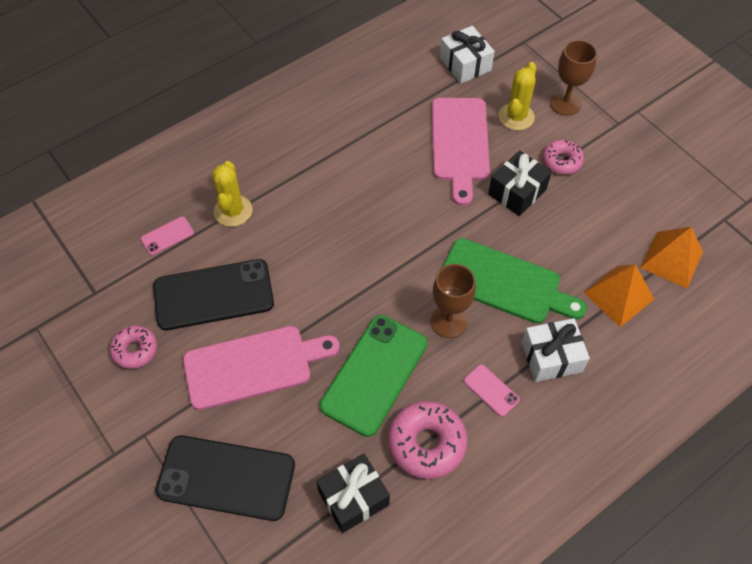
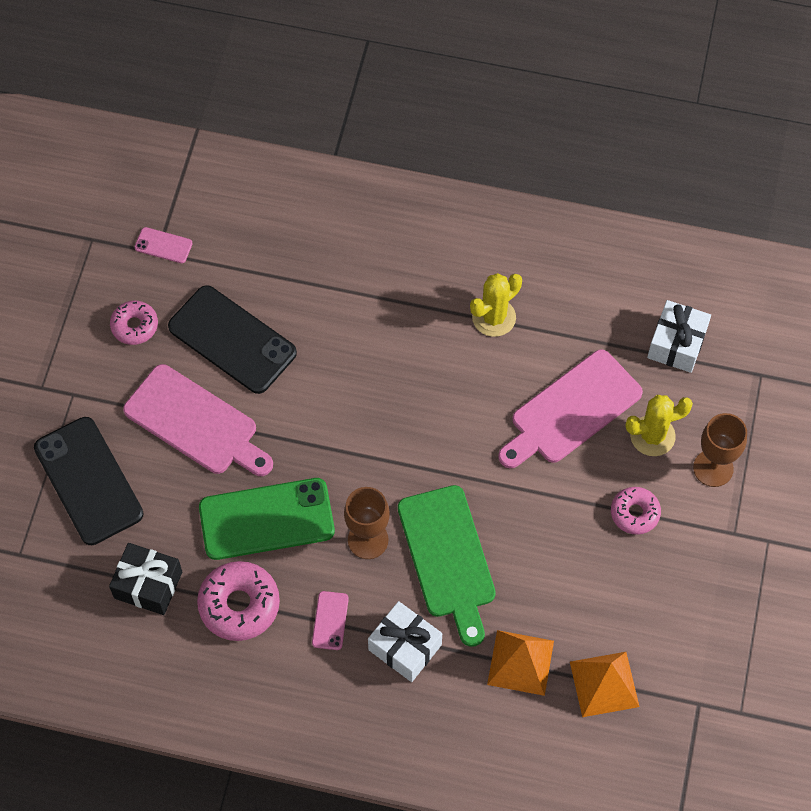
camera: 50 degrees right, 5 degrees up
pink phone [141,217,194,255] -> pink phone moved to [135,227,193,263]
yellow cactus [212,161,252,227] -> yellow cactus moved to [470,273,522,337]
black gift [488,150,552,216] -> none

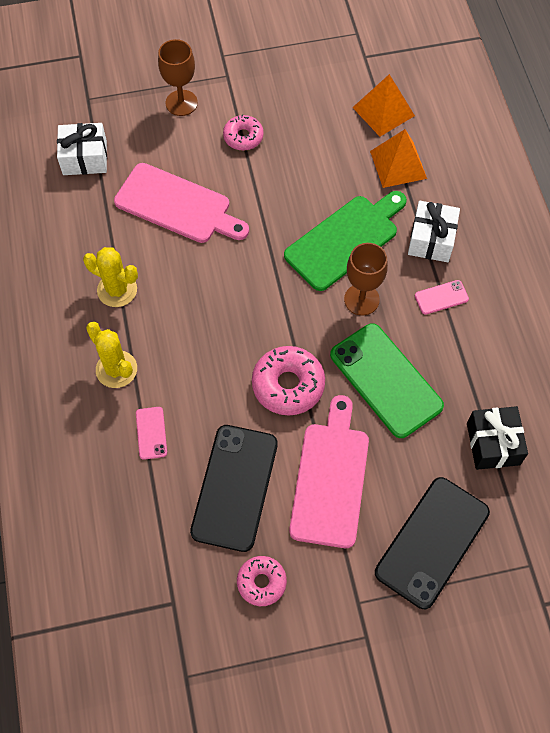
camera: 115 degrees left, 0 degrees up
pink phone [135,227,193,263] -> pink phone moved to [136,407,167,460]
pink donut [197,561,280,641] -> pink donut moved to [252,346,325,416]
yellow cactus [625,395,693,456] -> yellow cactus moved to [86,322,137,388]

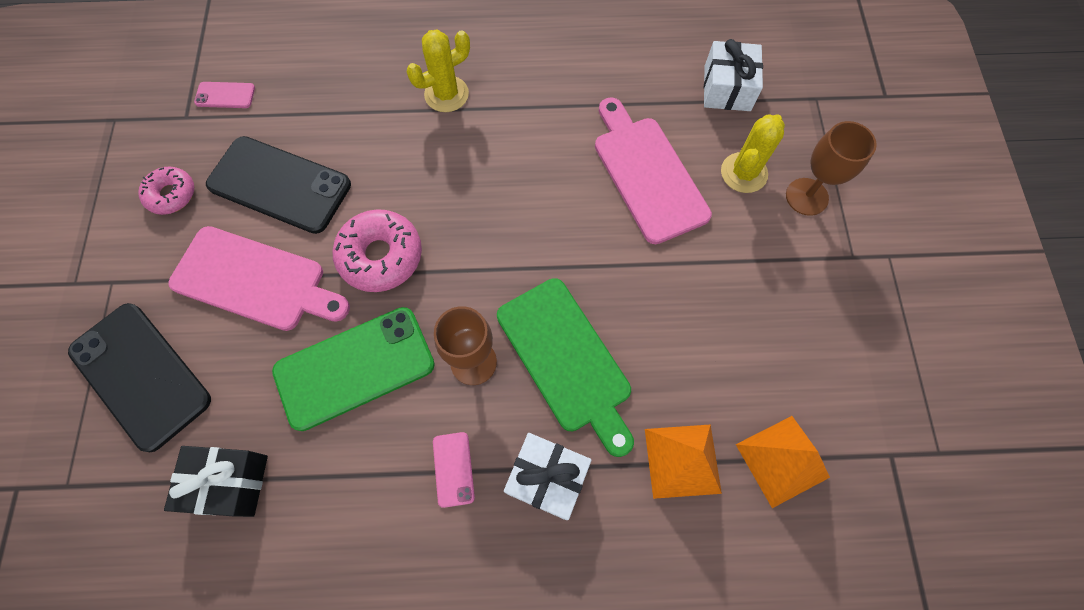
camera: 100 degrees right, 5 degrees up
yellow cactus [83,247,138,307] -> yellow cactus moved to [721,114,785,193]
pink cutting board [114,163,249,243] -> pink cutting board turned 120 degrees clockwise [595,97,712,244]
pink phone [136,407,167,460] -> pink phone moved to [194,82,255,108]
pink donut [223,115,264,151] -> none

